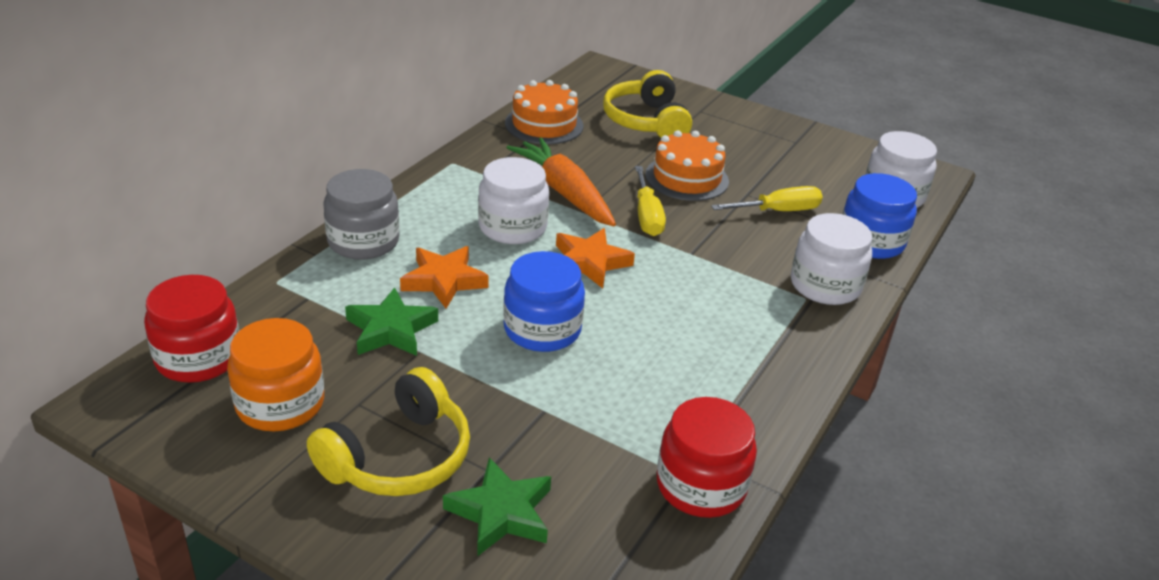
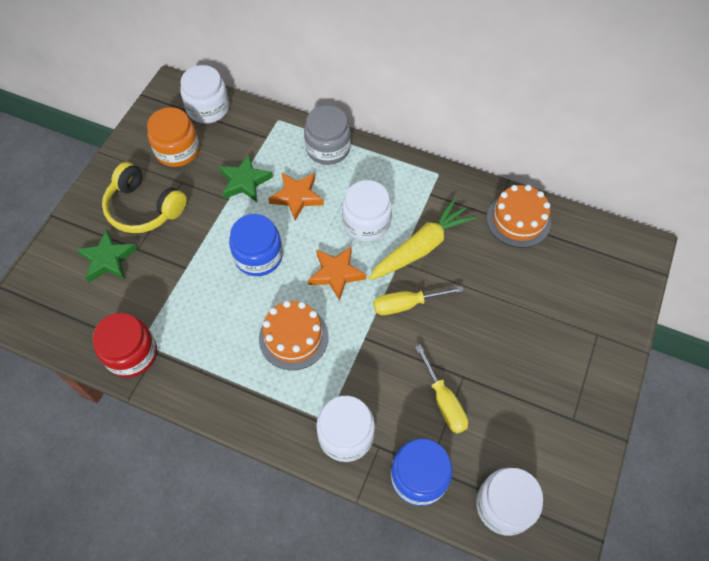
camera: 85 degrees right, 25 degrees up
red jar [144,275,239,383] -> white jar [180,65,229,124]
orange carrot [507,138,616,226] -> yellow carrot [369,198,476,280]
yellow headphones [603,70,692,138] -> none
orange cake [645,130,729,201] -> orange cake moved to [259,301,328,370]

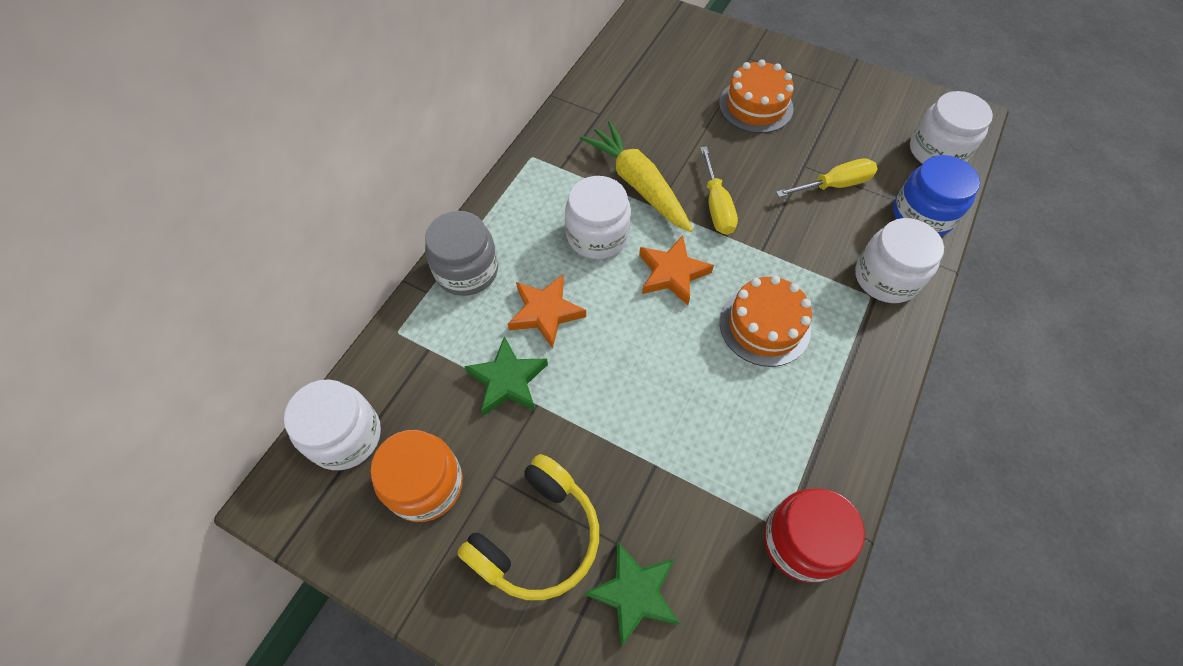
camera: 85 degrees left, 0 degrees up
blue jar [229,214,283,276] -> none
orange cake [487,185,551,248] -> orange cake moved to [719,59,794,133]

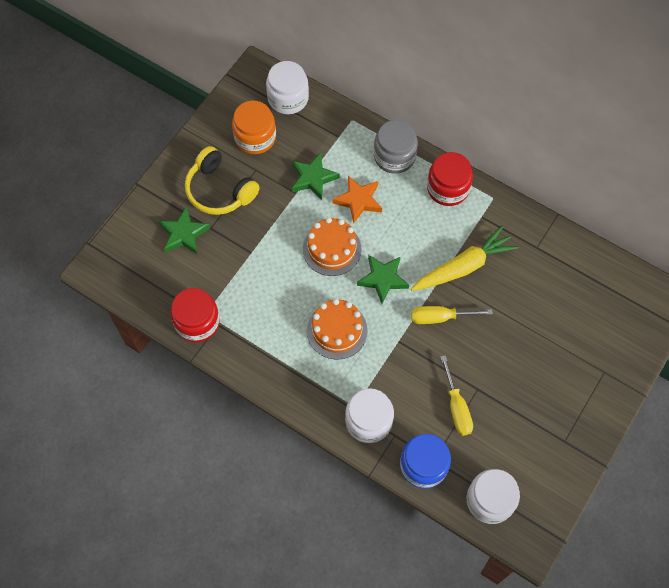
camera: 95 degrees right, 5 degrees up
white jar [565,176,631,259] -> none
orange star [639,235,714,305] -> green star [357,255,409,304]
orange cake [719,59,794,133] -> orange cake moved to [303,217,362,276]
none -> red jar [427,152,473,206]

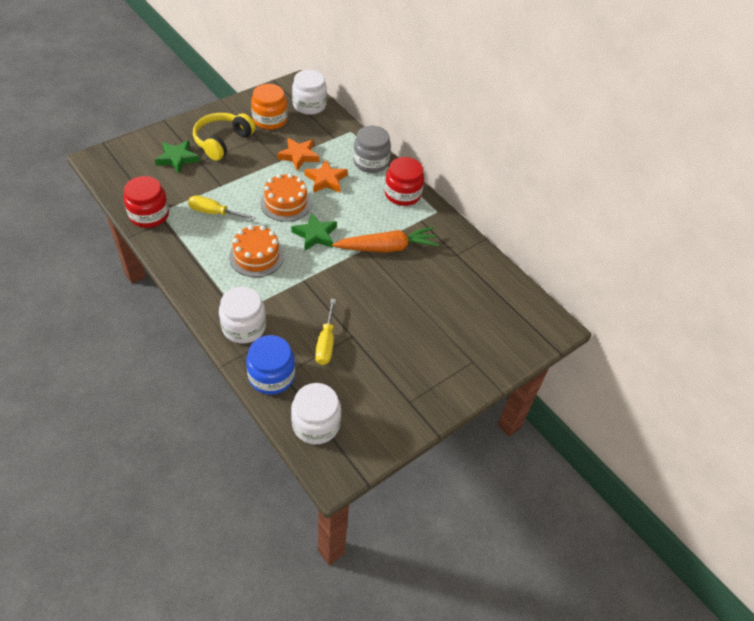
camera: 15 degrees right, 15 degrees down
yellow headphones [185,146,260,215] -> yellow headphones turned 60 degrees clockwise [193,113,255,161]
green star [292,153,339,200] -> orange star [277,138,320,171]
yellow carrot [411,226,518,291] -> orange carrot [332,227,439,253]
yellow screwdriver [411,306,493,324] -> yellow screwdriver moved to [188,196,256,220]

